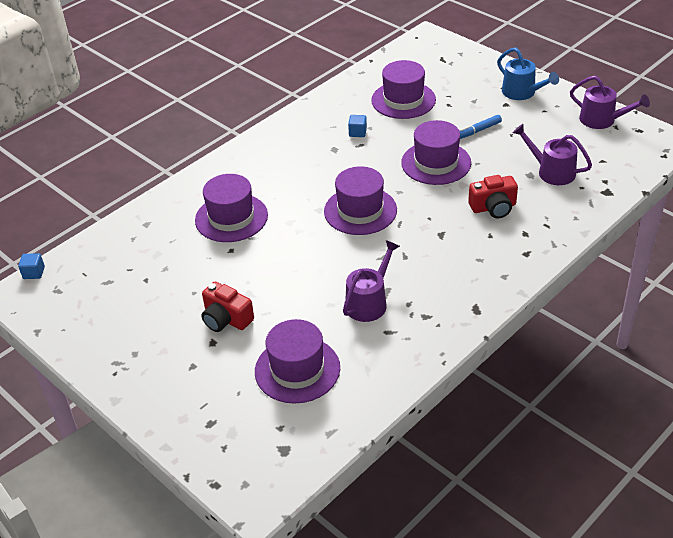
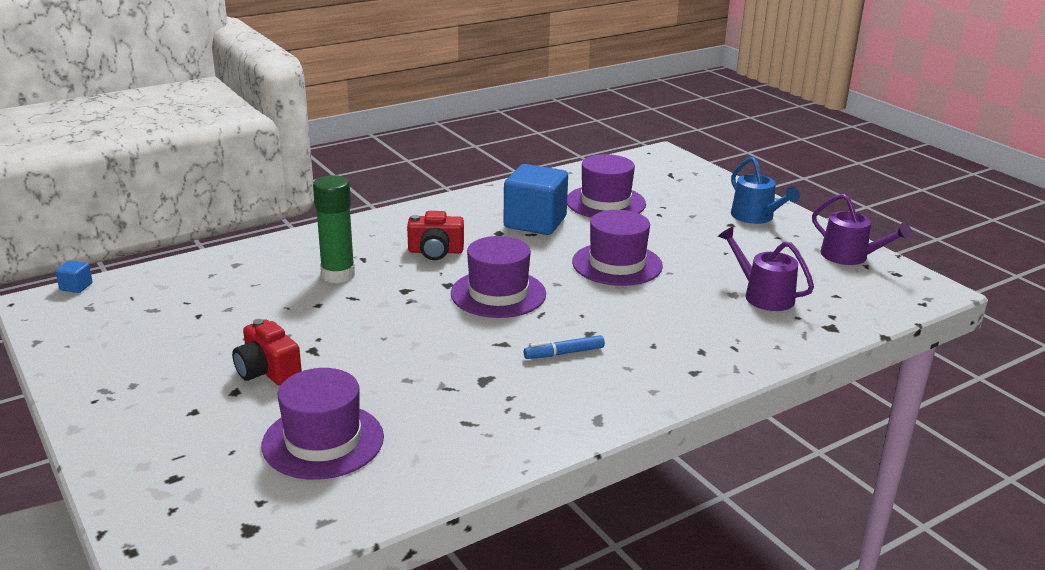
camera: 10 degrees right, 15 degrees down
purple hat [195,174,268,242] -> green glue stick [313,175,355,283]
purple watering can [343,240,400,322] -> none
blue cube [348,115,367,137] -> blue cube [503,164,568,235], size x2.50
blue marker [460,115,502,139] -> blue marker moved to [524,335,605,359]
red camera [468,175,518,219] -> red camera moved to [407,211,464,260]

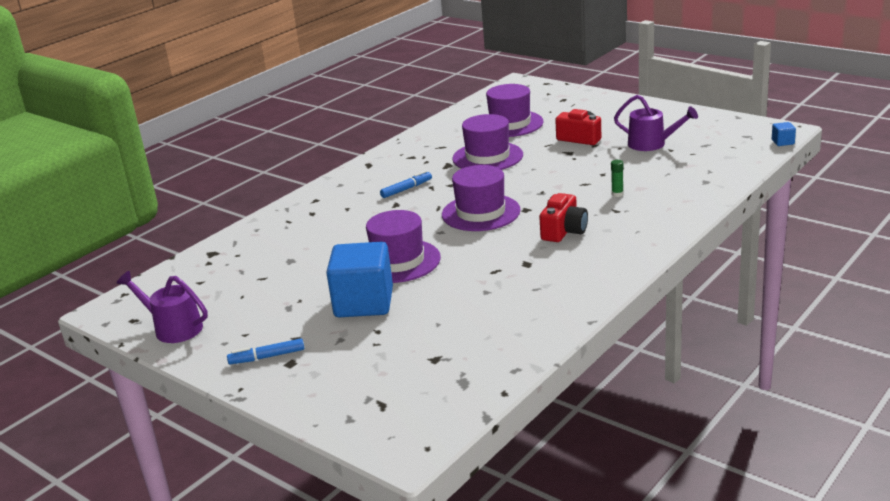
camera: 165 degrees right, 0 degrees up
green glue stick [313,175,355,283] -> green glue stick [611,160,624,197], size x0.42
red camera [407,211,464,260] -> red camera turned 135 degrees clockwise [539,193,588,242]
blue cube [503,164,568,235] -> blue cube moved to [326,242,393,317]
purple hat [567,154,646,218] -> purple hat moved to [452,114,523,170]
purple watering can [718,227,814,311] -> purple watering can moved to [614,95,698,151]
blue watering can [731,157,800,224] -> blue marker [227,338,304,364]

